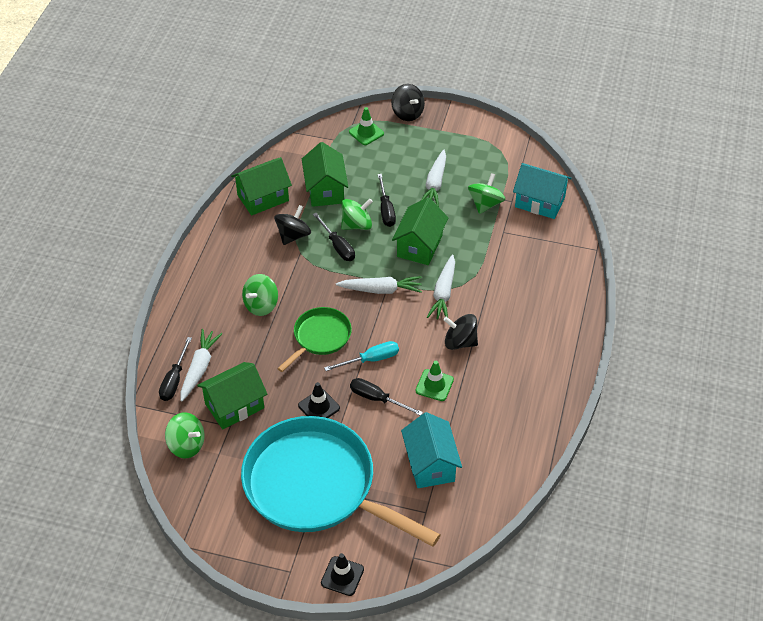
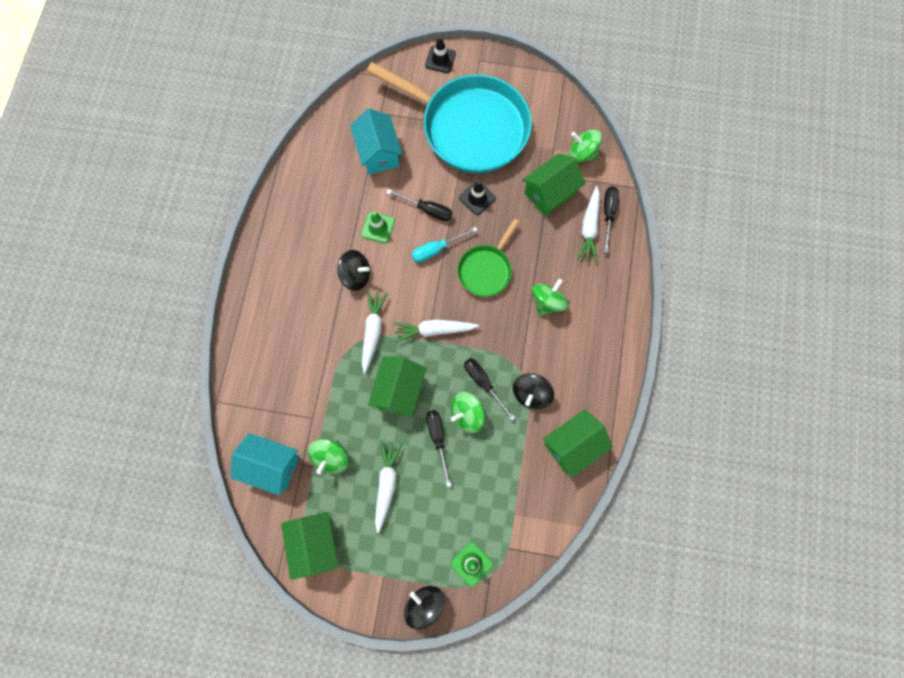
camera: 175 degrees right, 25 degrees up
green house [302,142,348,207] -> green house moved to [281,512,338,579]

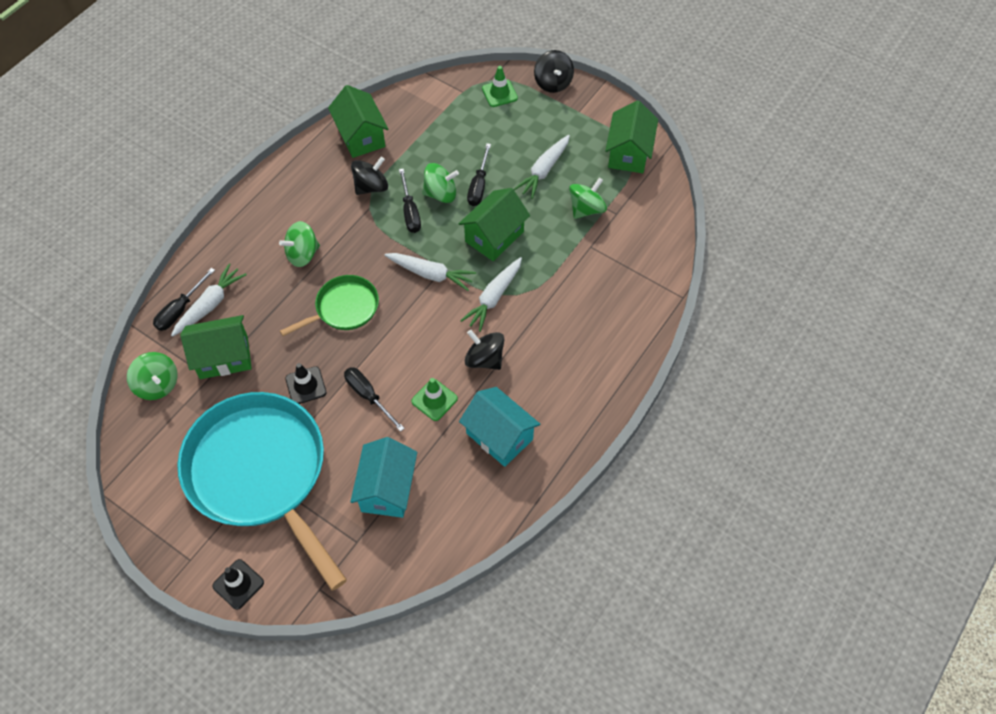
camera: 155 degrees left, 15 degrees down
turquoise house [231,433,299,495] -> turquoise house moved to [459,387,540,467]
turquoise screwdriver [412,227,478,262] -> none
green house [543,409,613,478] -> green house turned 75 degrees clockwise [328,85,388,158]

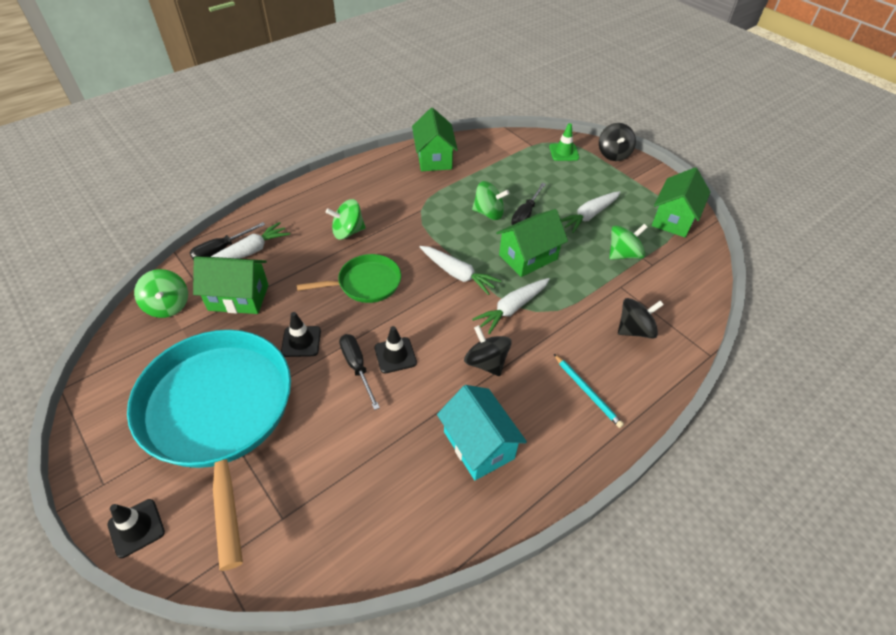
camera: 15 degrees right, 10 degrees down
turquoise house [350,437,417,518] -> none
black spinning top [351,157,388,195] -> black spinning top moved to [618,298,664,339]
black screwdriver [399,169,421,233] -> none
green traffic cone [411,378,458,421] -> none
none -> black traffic cone [374,326,417,373]
none -> turquoise pencil [554,354,624,428]

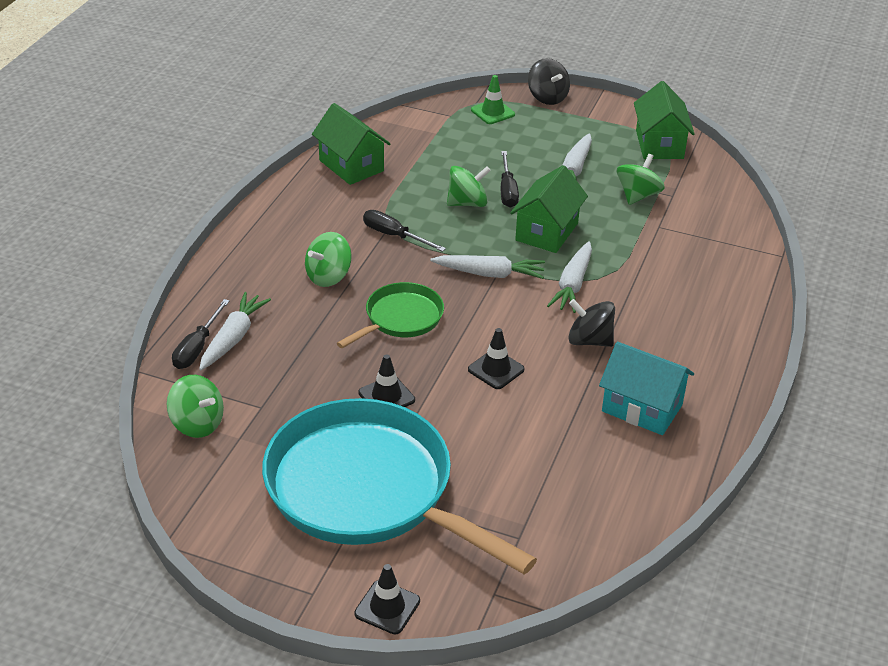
camera: 30 degrees left, 10 degrees down
green house [193,257,268,314] -> none
black screwdriver [339,334,380,410] -> black screwdriver moved to [363,210,446,252]
turquoise pencil [554,354,624,428] -> none
black spinning top [618,298,664,339] -> none

